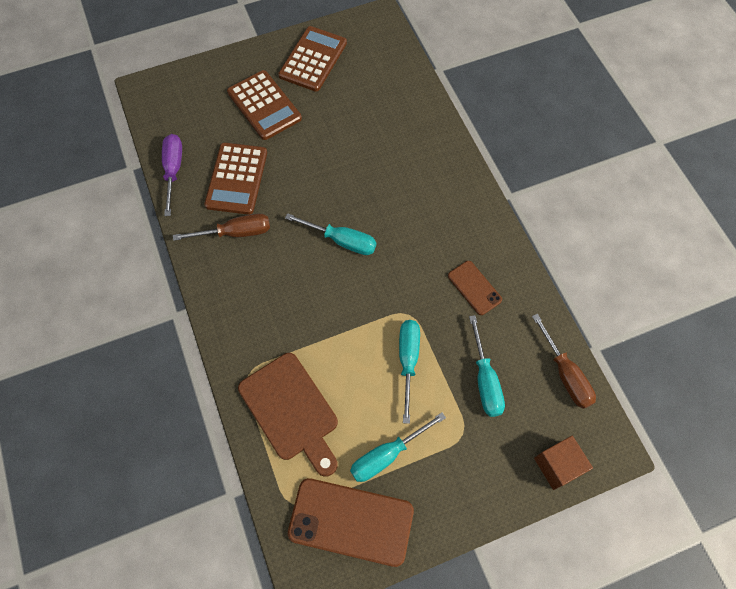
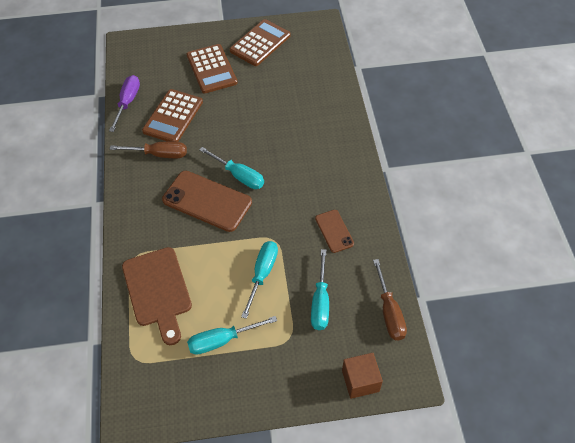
camera: 15 degrees right, 10 degrees down
brown phone [288,478,414,567] -> brown phone moved to [162,171,252,232]

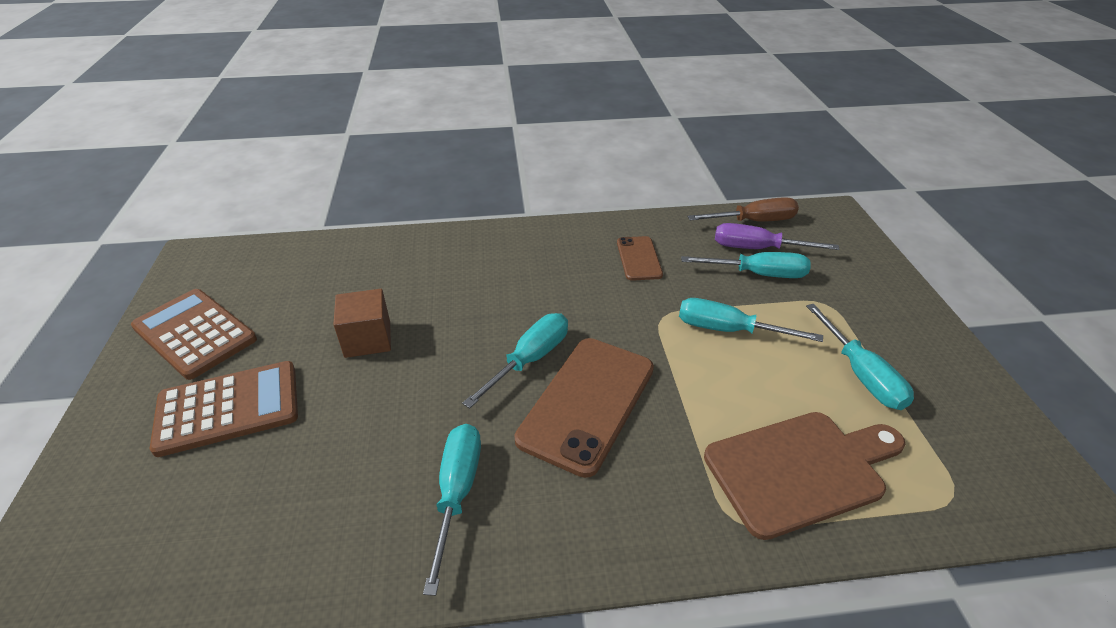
camera: 90 degrees left, 15 degrees down
purple screwdriver [109,75,140,132] -> purple screwdriver moved to [715,223,839,250]
brown screwdriver [110,141,187,158] -> turquoise screwdriver [423,424,481,596]
brown calculator [142,89,203,142] -> none
brown phone [315,210,354,253] -> brown phone turned 75 degrees counterclockwise [617,236,663,281]
brown cube [342,353,383,399] -> brown cube moved to [333,289,391,358]

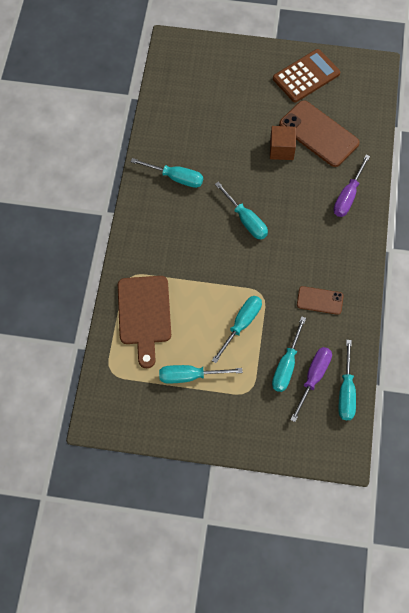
camera: 105 degrees right, 25 degrees up
brown calculator [150,361,298,457] -> none
brown phone [514,338,654,478] -> brown phone moved to [279,100,360,167]
brown screwdriver [688,197,799,222] -> turquoise screwdriver [339,340,356,420]
none -> purple screwdriver [333,155,370,217]

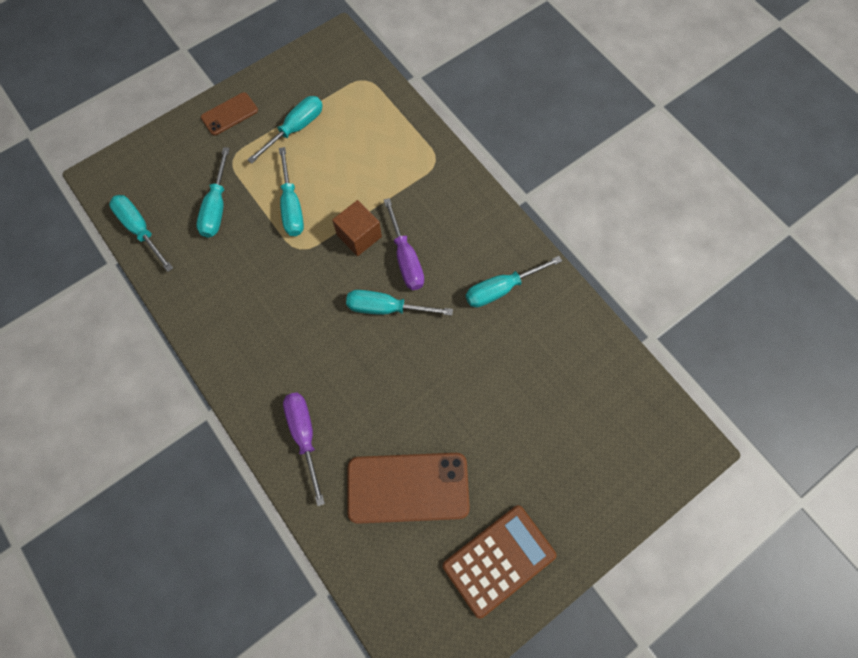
camera: 135 degrees right, 5 degrees up
brown cutting board [118,276,171,368] -> none
brown cube [270,126,296,160] -> brown cube moved to [332,200,382,256]
turquoise screwdriver [272,316,306,392] -> turquoise screwdriver turned 150 degrees counterclockwise [196,147,230,238]
brown calculator [273,49,340,102] -> brown calculator turned 135 degrees counterclockwise [443,505,556,619]
purple screwdriver [290,347,332,422] -> purple screwdriver moved to [384,198,424,290]
brown phone [297,286,343,315] -> brown phone moved to [201,92,258,135]

